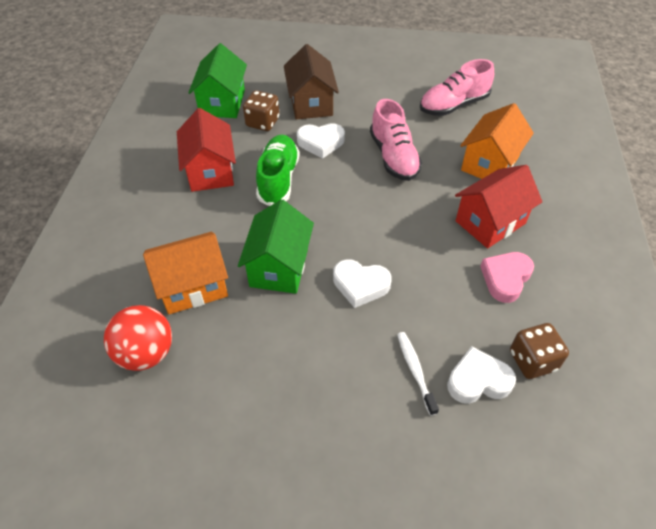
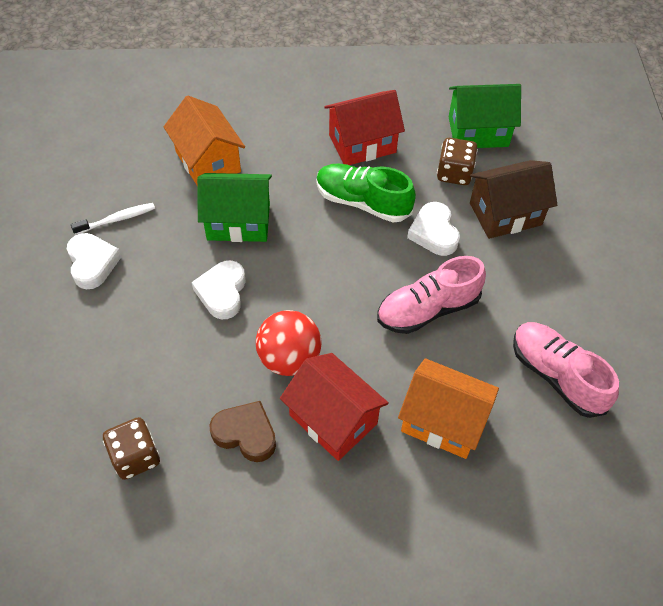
camera: 80 degrees right, 5 degrees up
red ball [104,305,172,371] -> red ball moved to [256,310,321,376]
green shoe [256,135,300,206] -> green shoe turned 150 degrees counterclockwise [316,163,416,222]
white toothbrush [397,332,439,416] -> white toothbrush moved to [71,203,155,235]
white heart [447,346,516,404] -> white heart moved to [67,233,121,289]
pink heart [480,252,534,303] -> brown heart [209,401,276,462]

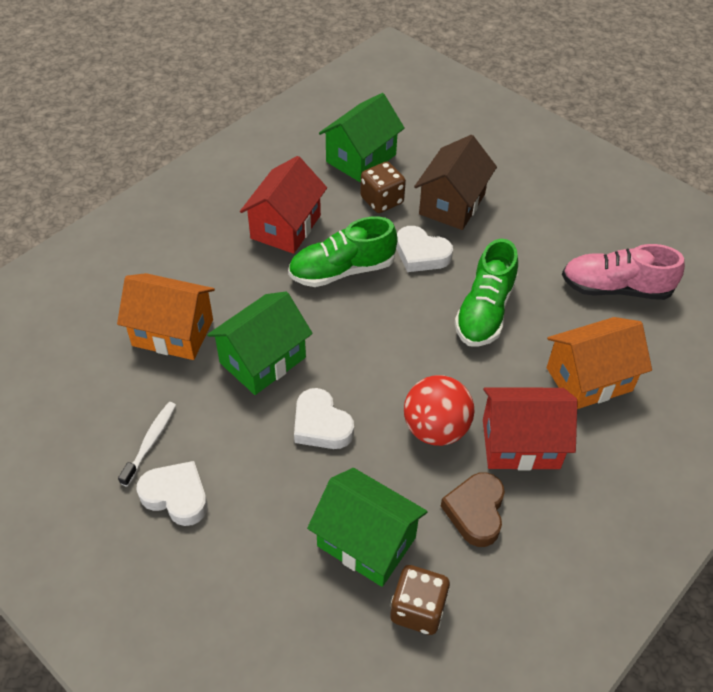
camera: 45 degrees left, 5 degrees down
brown heart [209,401,276,462] -> brown heart turned 60 degrees counterclockwise [441,472,505,547]
pink shoe [377,256,486,334] -> green shoe [455,239,518,347]
none -> green house [307,468,428,587]

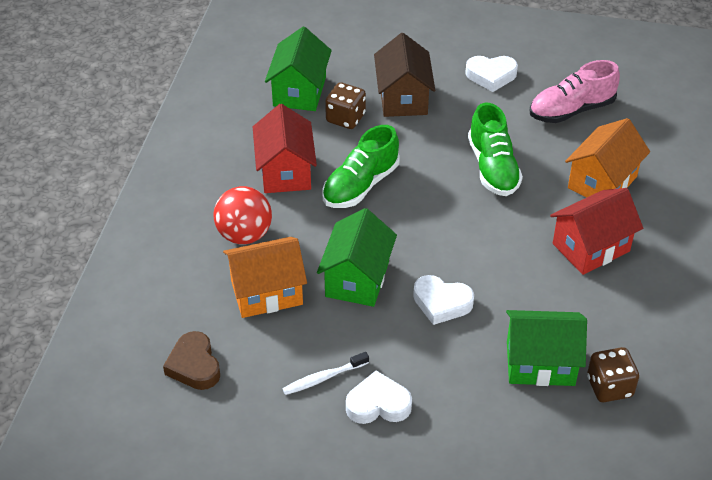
camera: 30 degrees left, 5 degrees down
white toothbrush [118,402,176,487] -> white toothbrush turned 105 degrees counterclockwise [282,352,369,395]
white heart [396,226,453,272] -> white heart moved to [465,56,518,92]
red ball [404,375,475,446] -> red ball moved to [213,186,272,244]
brown heart [441,472,505,547] -> brown heart moved to [163,331,220,390]

